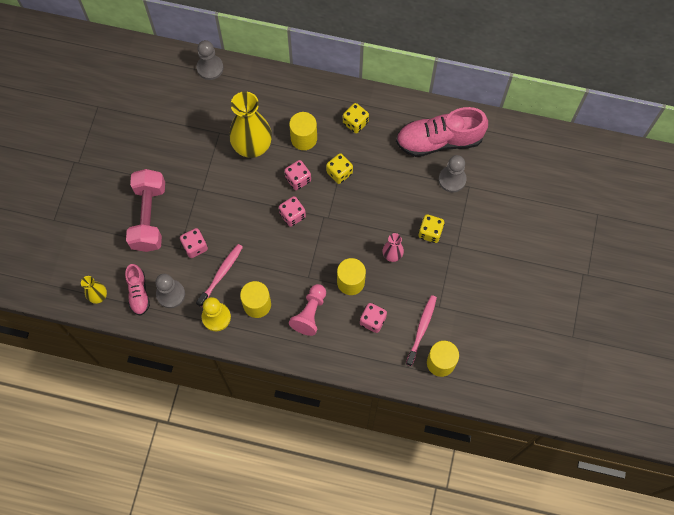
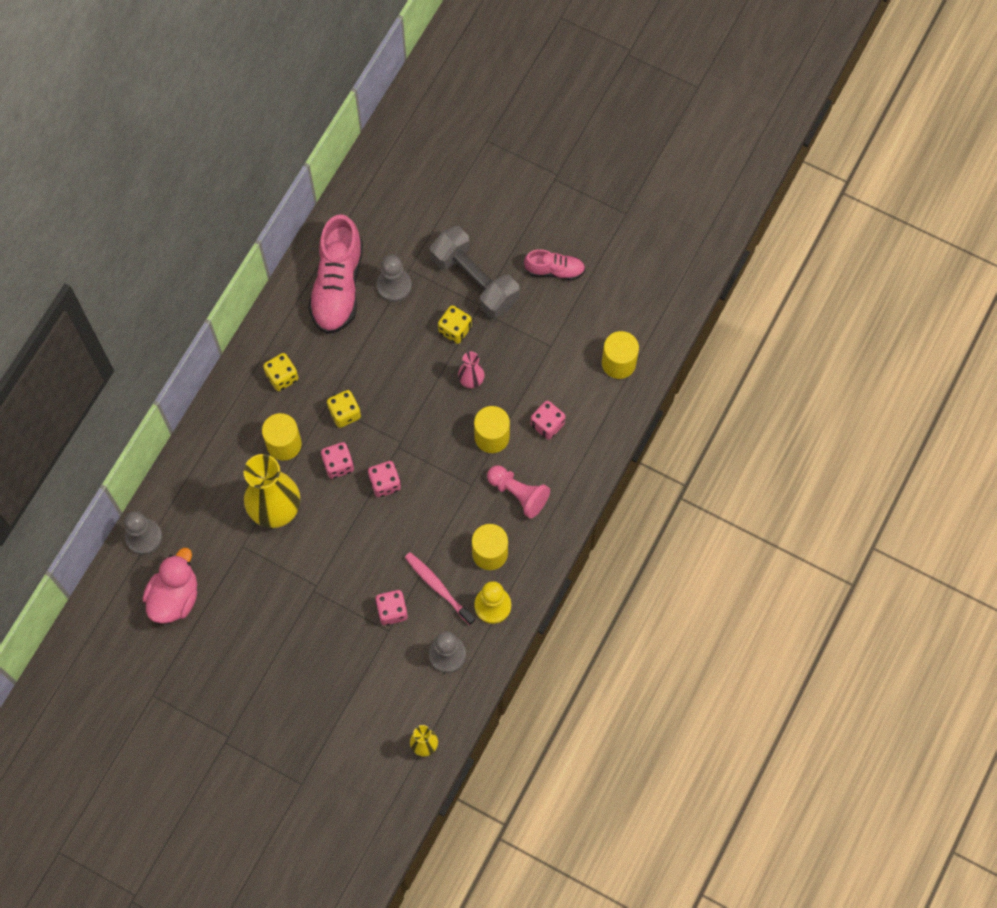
camera: 75 degrees left, 0 degrees up
pink shoe [125,264,150,316] -> pink shoe moved to [524,249,585,280]
pink dumbbell [126,169,165,252] -> none
pink toothbrush [406,295,437,366] -> none
none -> pink duck [143,548,197,623]
none -> grey dumbbell [430,226,520,319]

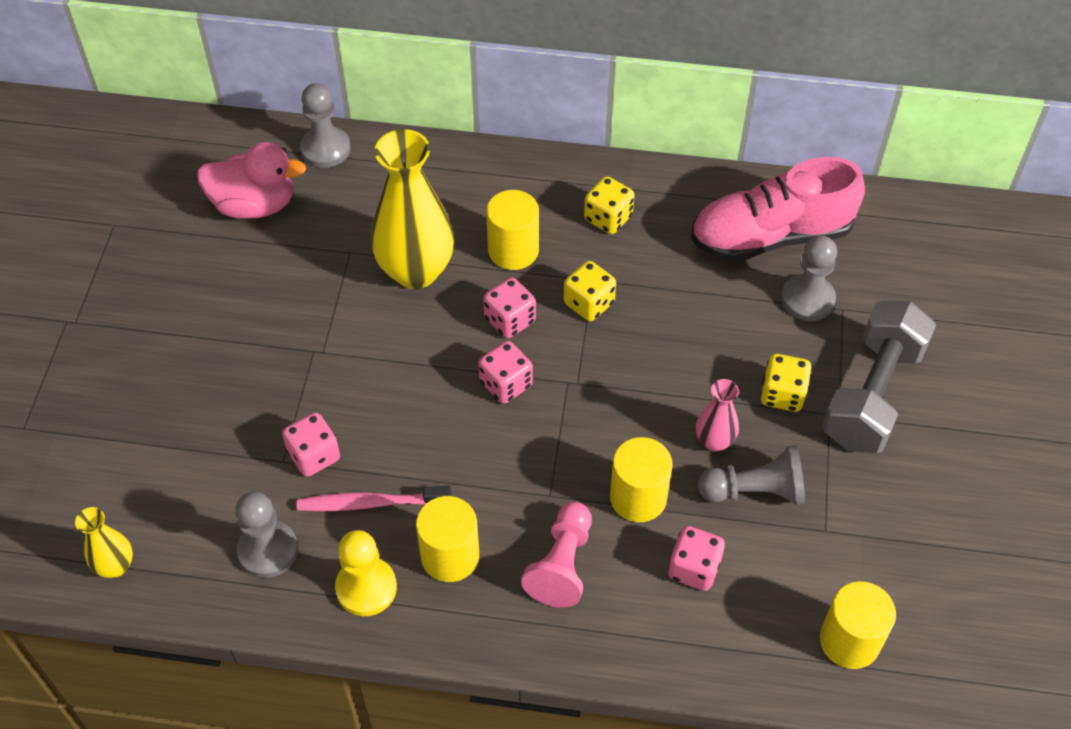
camera: 70 degrees right, 15 degrees down
pink toothbrush [405,552,475,625] -> pink toothbrush turned 120 degrees counterclockwise [297,486,451,512]
pink shoe [524,249,585,280] -> none
none -> grey pawn [698,445,805,505]

